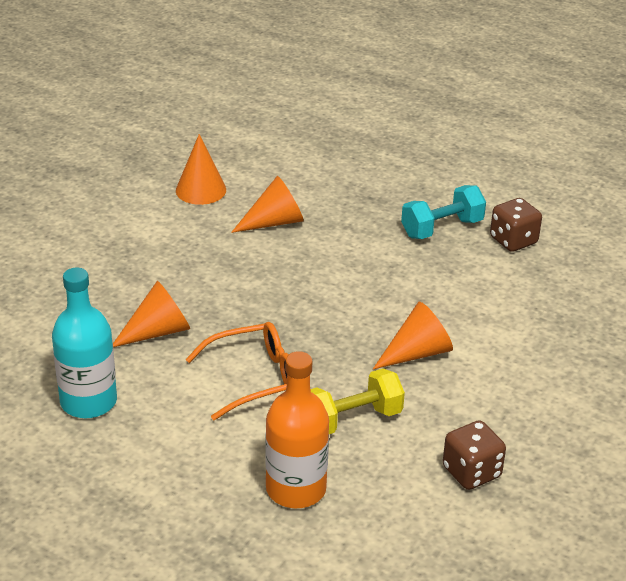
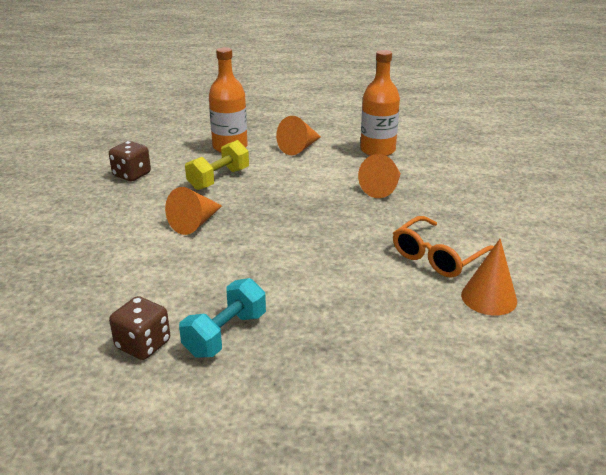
camera: 155 degrees right, 5 degrees down
turquoise bottle [52,268,117,418] -> orange bottle [360,50,400,156]
orange glasses [185,322,289,420] -> orange glasses moved to [393,216,494,277]
orange cone [231,176,304,233] -> orange cone moved to [276,116,321,155]

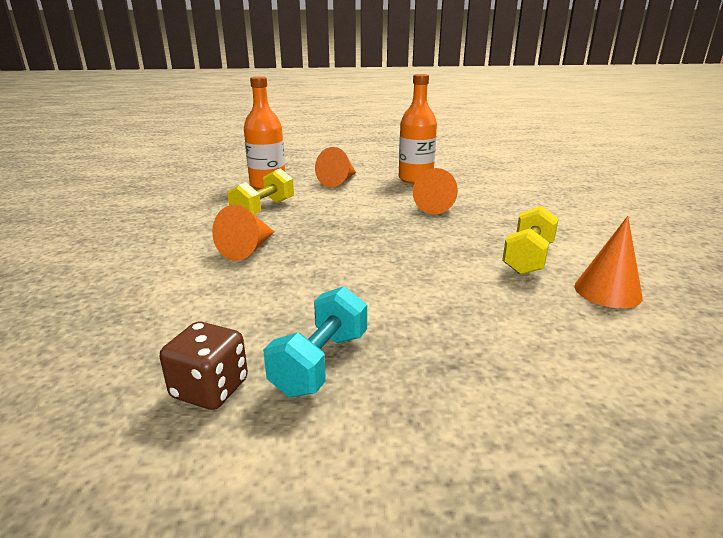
camera: 10 degrees left, 5 degrees down
brown dice [109,141,151,181] -> none
orange glasses [393,216,494,277] -> yellow dumbbell [502,206,559,275]

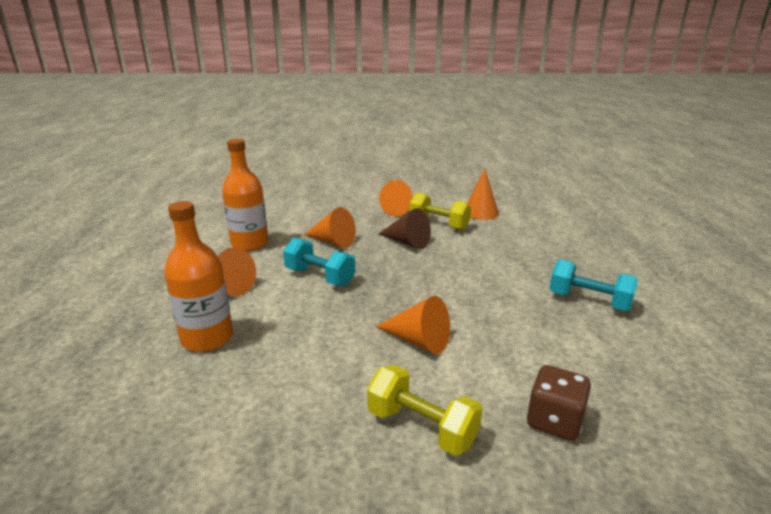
camera: 85 degrees left, 0 degrees up
brown dice [160,322,248,410] -> brown dice moved to [527,365,591,441]
yellow dumbbell [228,168,294,215] -> yellow dumbbell moved to [367,365,483,456]
none -> turquoise dumbbell [283,238,355,286]
none -> brown cone [378,208,431,250]
none -> orange cone [379,180,413,216]

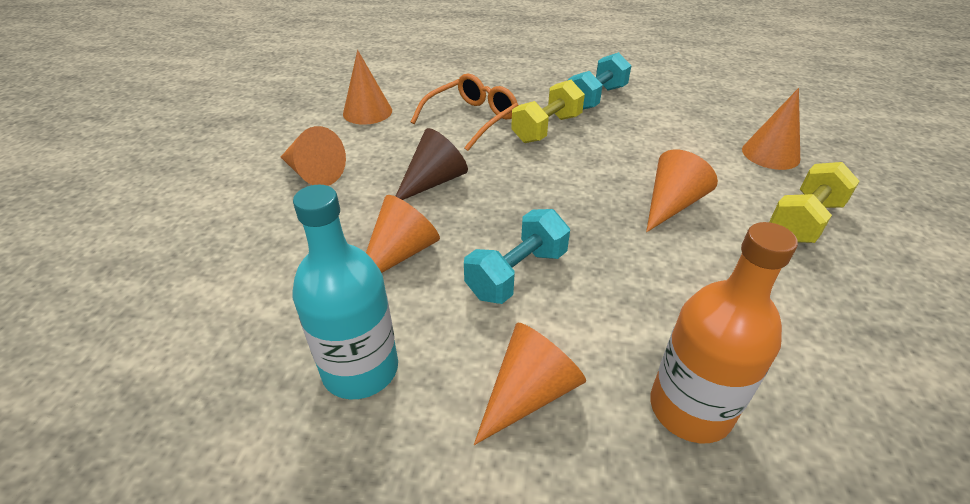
camera: 80 degrees left, 15 degrees up
orange bottle [222,139,268,251] -> turquoise bottle [292,184,398,399]
yellow dumbbell [409,193,471,230] -> yellow dumbbell moved to [511,80,585,143]
brown dice [527,365,591,441] -> orange cone [742,88,800,170]
none -> orange glasses [411,74,519,151]

